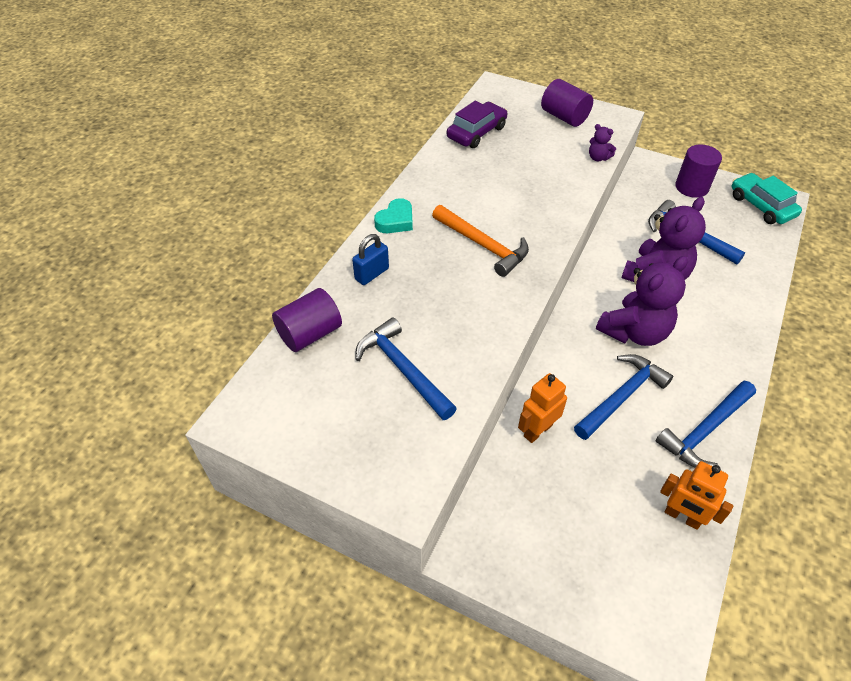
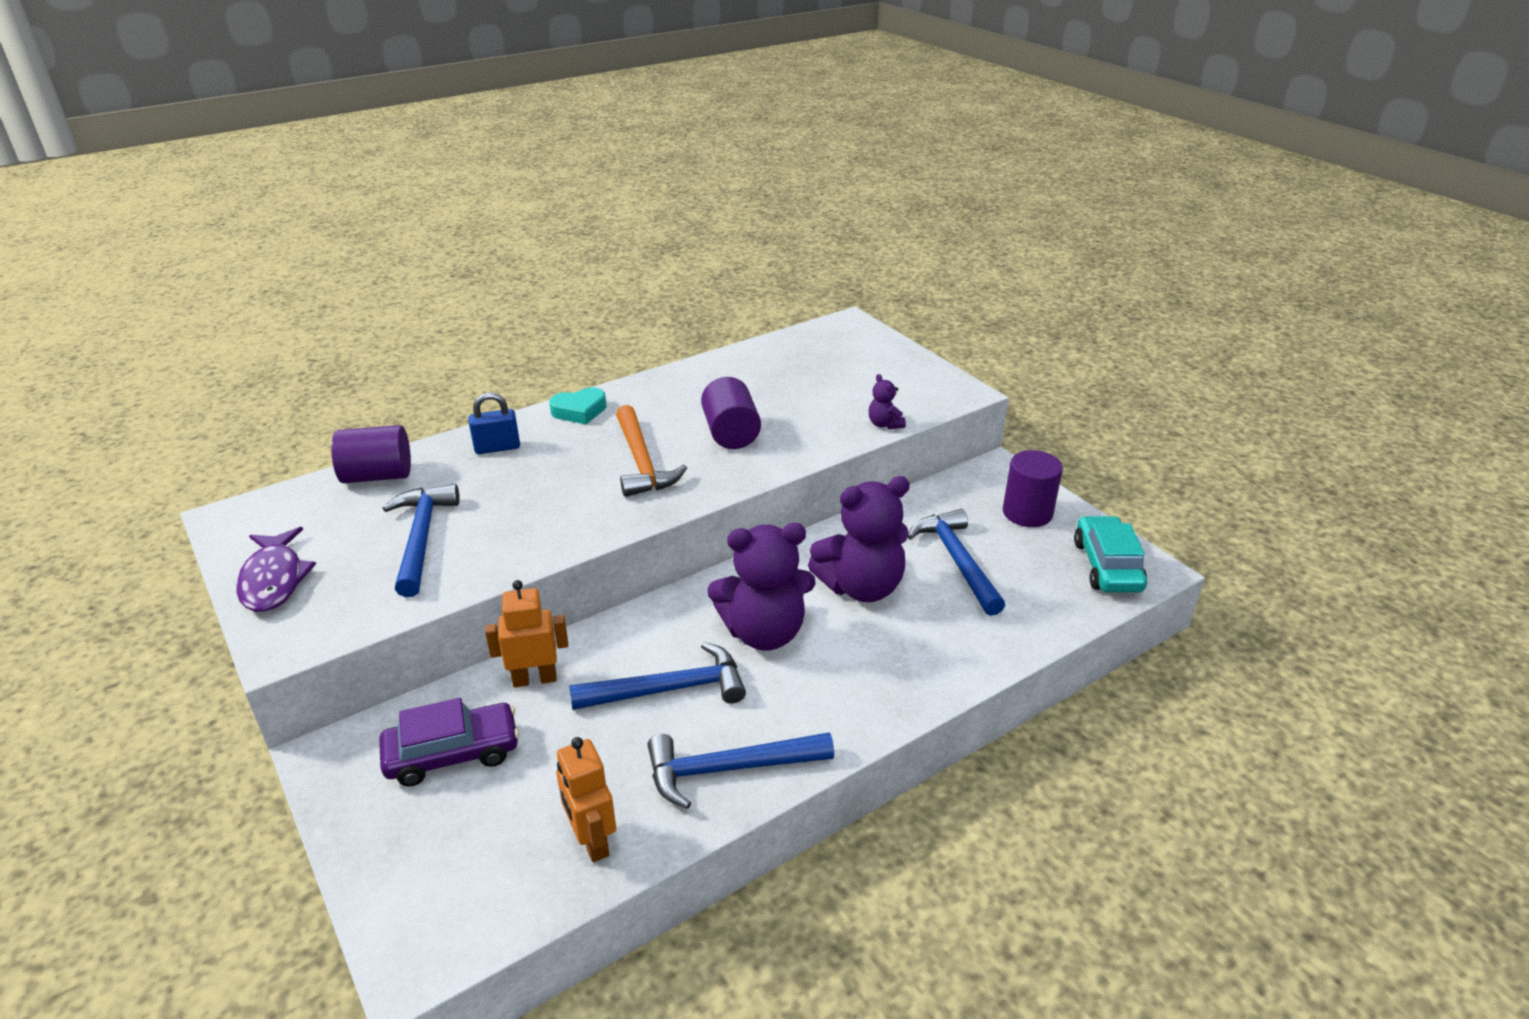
camera: 30 degrees right, 15 degrees down
purple car [447,101,508,148] -> purple car moved to [379,698,519,787]
purple cylinder [541,79,593,127] -> purple cylinder moved to [701,377,761,449]
none -> purple fish [236,527,316,612]

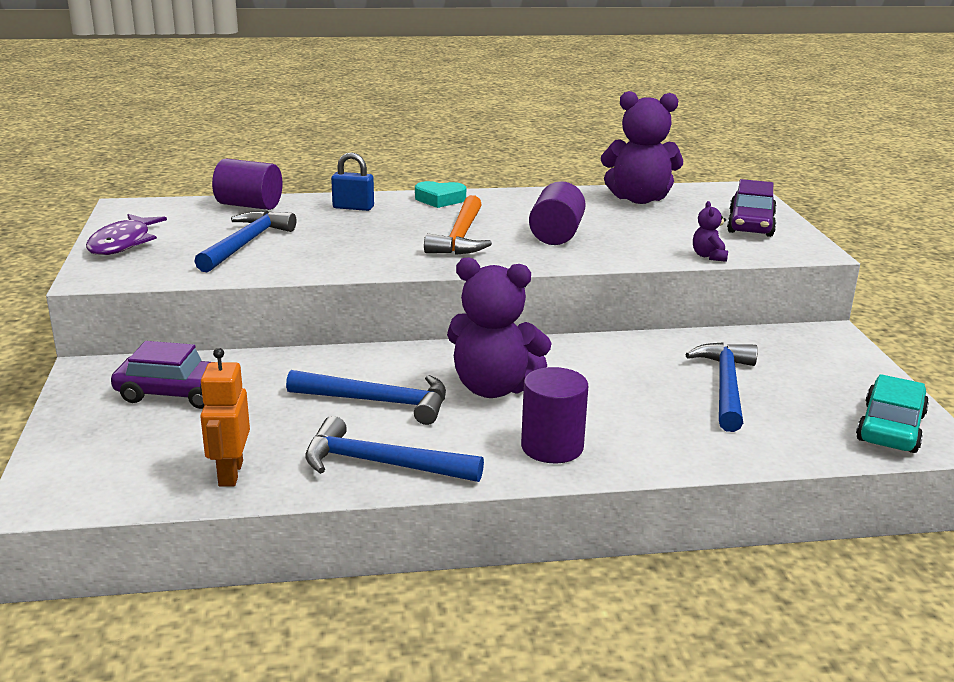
camera: 25 degrees right, 10 degrees down
orange robot [485,580,568,687] -> none
purple teddy bear [808,476,910,602] -> purple teddy bear moved to [601,91,683,204]
purple cylinder [1003,450,1063,527] -> purple cylinder moved to [521,367,588,463]
none -> purple car [727,179,777,237]

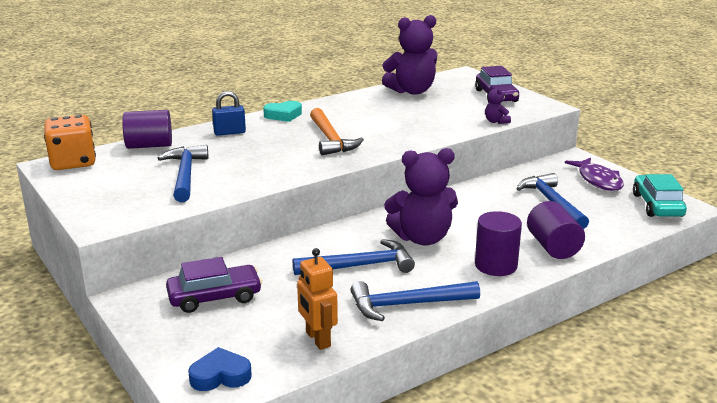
camera: 25 degrees left, 0 degrees up
purple fish [86,214,167,255] -> purple fish moved to [565,158,624,191]
purple cylinder [529,181,585,245] -> purple cylinder moved to [527,201,585,259]
none -> orange dice [44,115,96,170]
none -> blue heart [188,347,252,391]

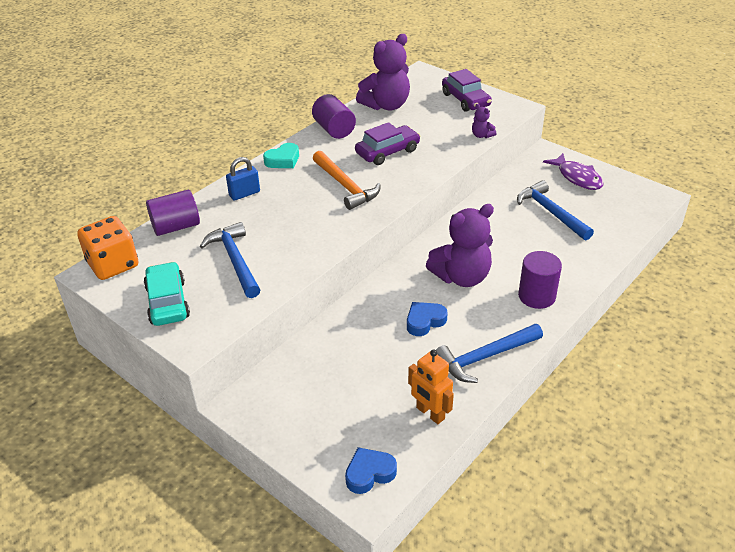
camera: 15 degrees left, 15 degrees up
purple car [166,257,262,313] -> purple car moved to [355,122,420,165]
blue hammer [293,239,415,275] -> blue heart [407,302,448,336]
purple cylinder [527,201,585,259] -> purple cylinder moved to [312,94,356,139]
turquoise car [633,174,687,217] -> turquoise car moved to [144,262,190,326]

